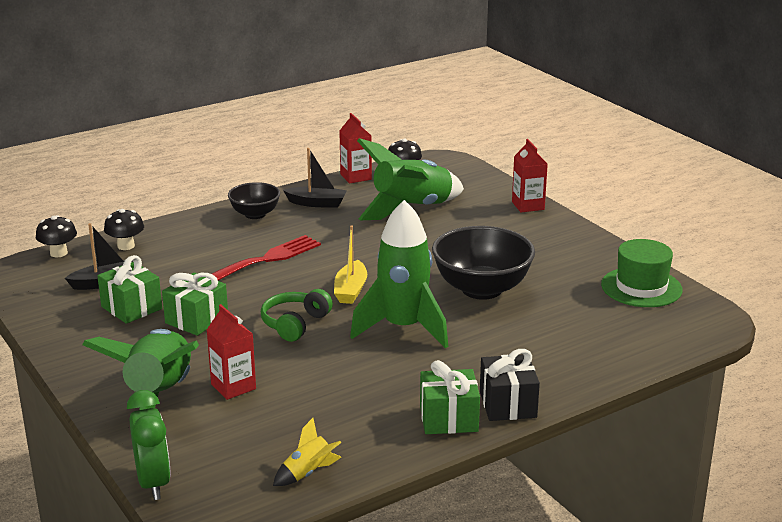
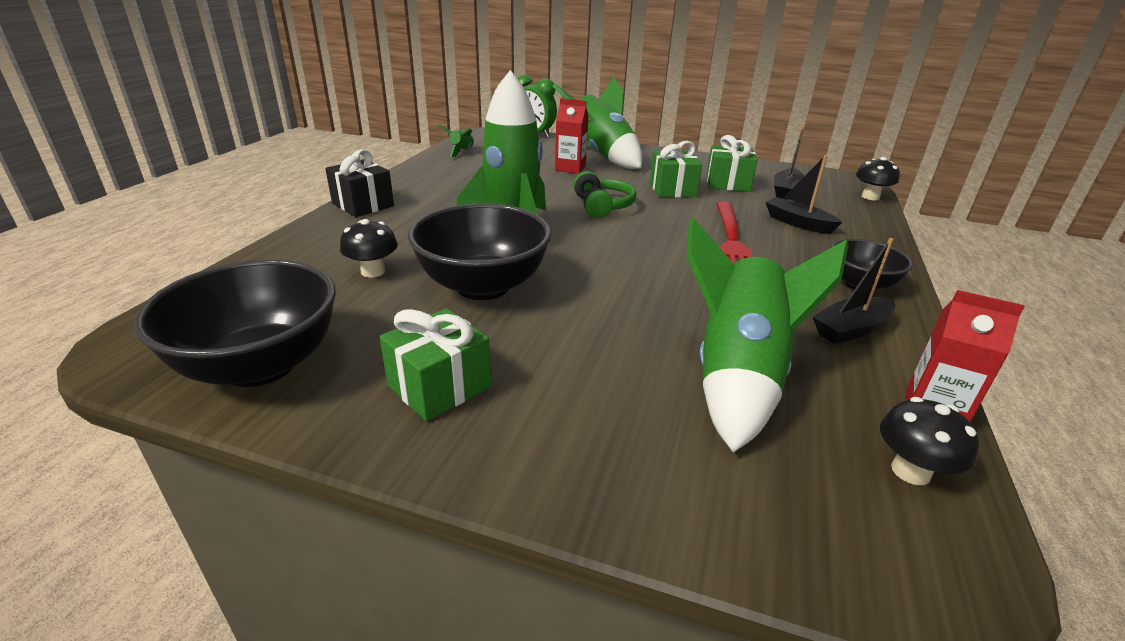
camera: 140 degrees right, 5 degrees up
black mushroom [104,209,144,250] -> black mushroom moved to [340,219,398,278]
yellow rocket [273,418,341,486] -> green rocket [438,124,474,157]
yellow boat [334,226,367,304] -> none
green gift [420,360,480,434] -> green gift moved to [379,308,491,421]
red carton [512,139,548,212] -> none
green hat [601,239,682,307] -> black bowl [134,259,336,387]
none -> black boat [765,155,843,234]

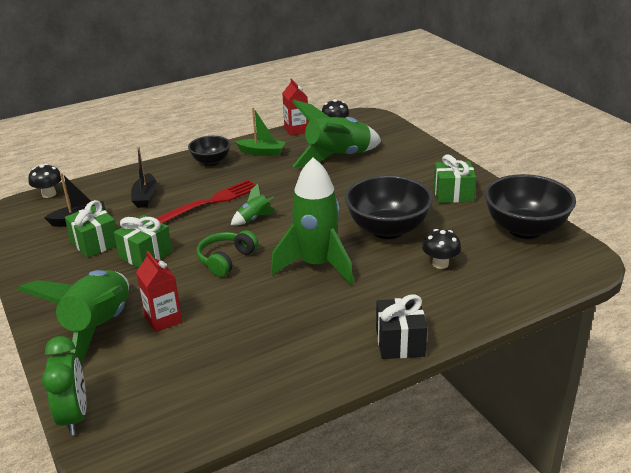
camera: 135 degrees left, 0 degrees up
green rocket [438,124,474,157] -> green rocket moved to [231,183,276,225]
black boat [813,238,895,344] -> green boat [235,107,286,156]

